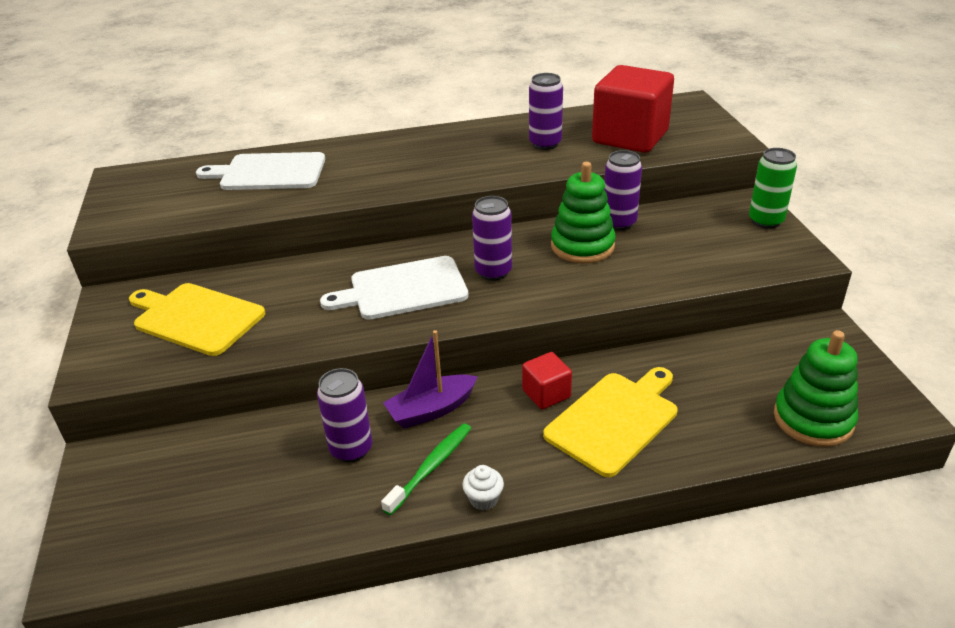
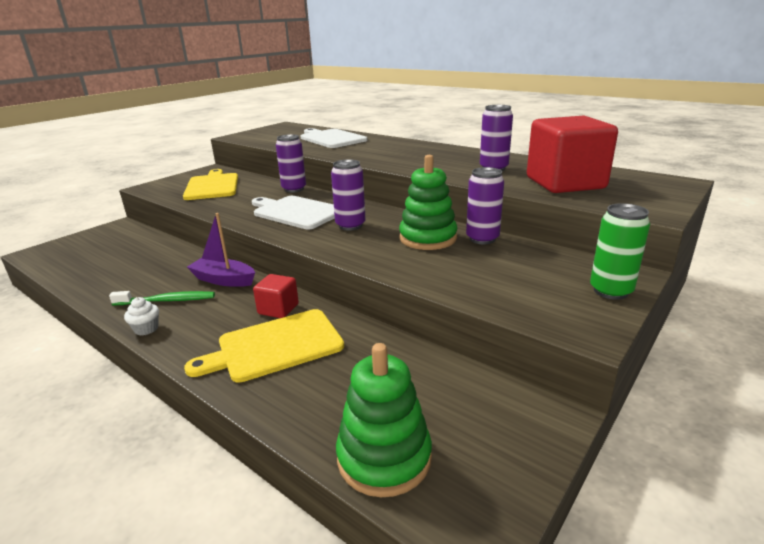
camera: 50 degrees right, 10 degrees down
purple can [317,368,372,462] -> purple can moved to [276,134,306,193]
yellow cutting board [543,367,677,477] -> yellow cutting board turned 150 degrees clockwise [184,309,344,383]

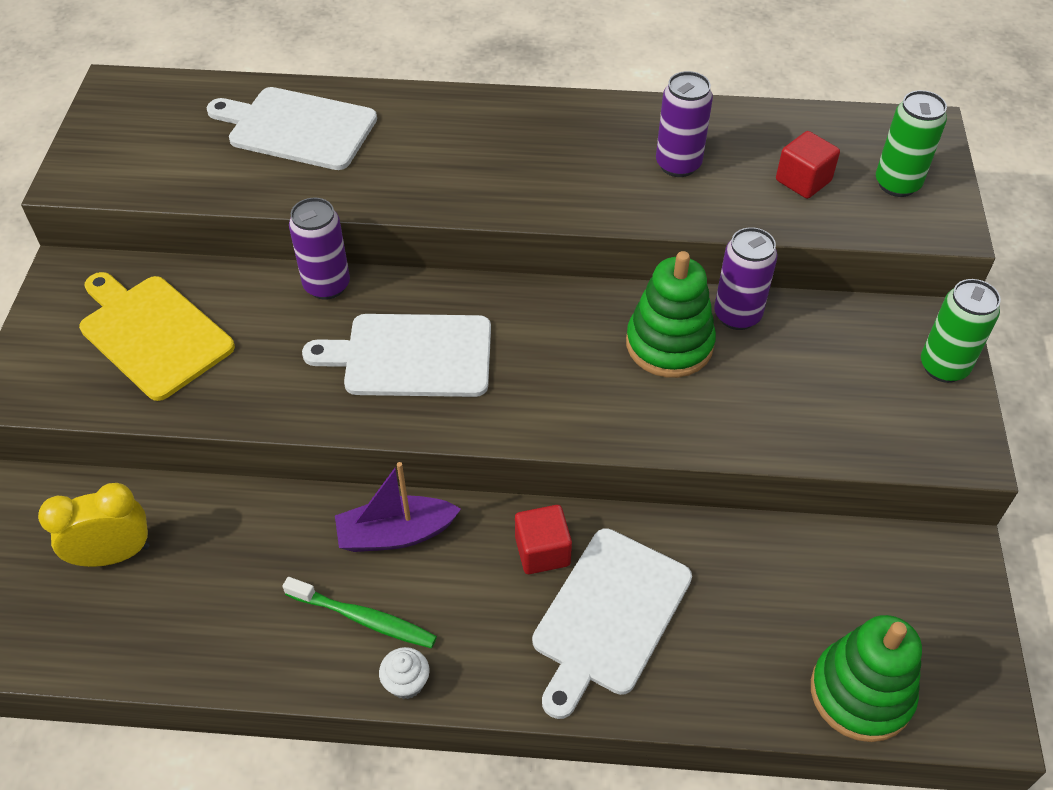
camera: 35 degrees left, 25 degrees up
green toothbrush [109,291,215,305] -> green toothbrush turned 60 degrees clockwise [282,577,437,648]
yellow cutting board [184,309,344,383] -> white cutting board [532,528,692,719]
purple can [331,159,366,231] -> none
red cube [527,116,618,193] -> red cube [776,131,840,199], size x0.47
none -> yellow clock [38,483,149,567]
none -> green can [876,90,947,197]

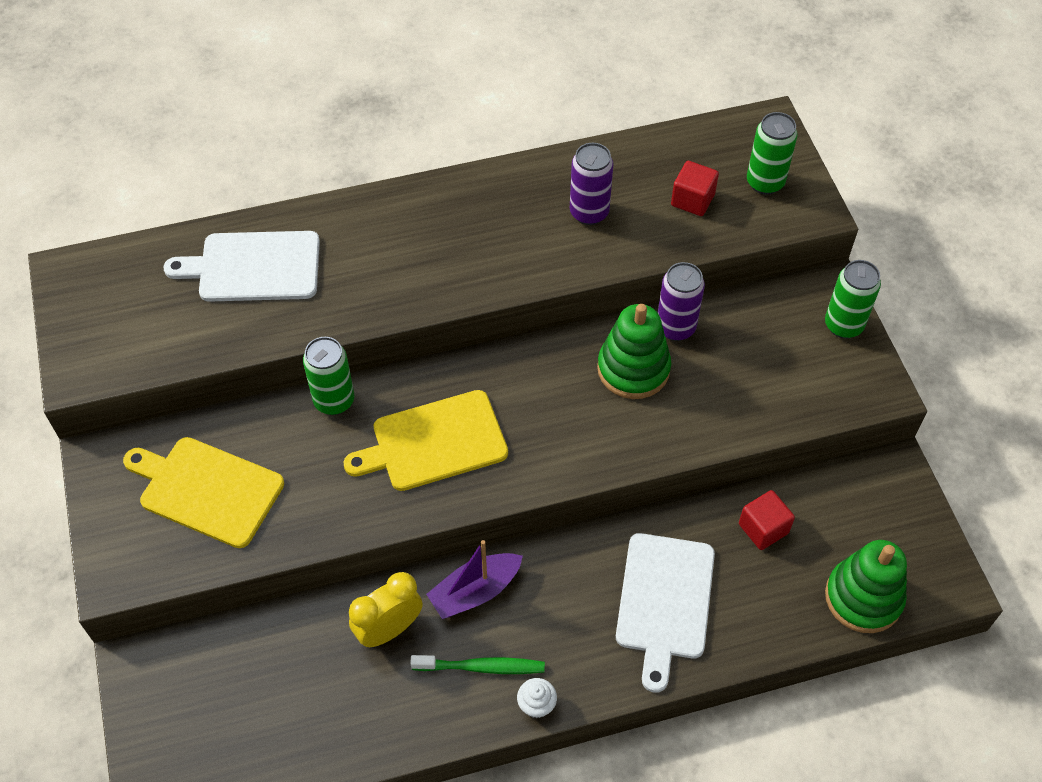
camera: 20 degrees left, 5 degrees up
yellow clock [38,483,149,567] -> yellow clock moved to [349,572,423,647]
purple can [289,198,350,300] -> green can [303,337,354,415]
white cutting board [302,314,491,397] -> yellow cutting board [344,390,508,491]
red cube [515,505,572,574] -> red cube moved to [739,490,795,550]

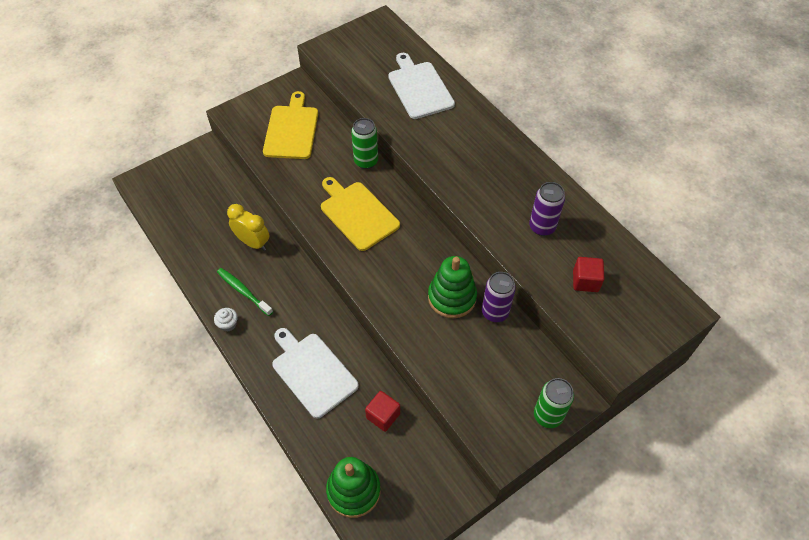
camera: 70 degrees right, 0 degrees up
green toothbrush [410,655,545,674] -> green toothbrush turned 150 degrees clockwise [217,268,273,316]
purple boat [426,540,523,619] -> none
white cutting board [616,533,715,692] -> white cutting board turned 60 degrees clockwise [272,328,359,418]
green can [747,112,798,195] -> none

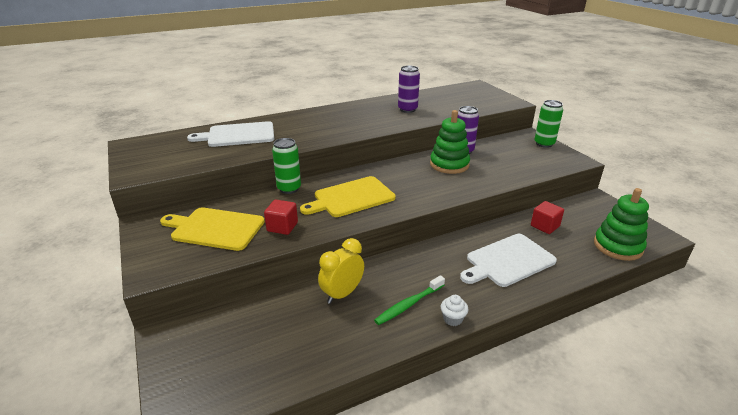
camera: 80 degrees left, 25 degrees down
red cube [573,257,604,292] -> red cube moved to [264,200,298,235]

